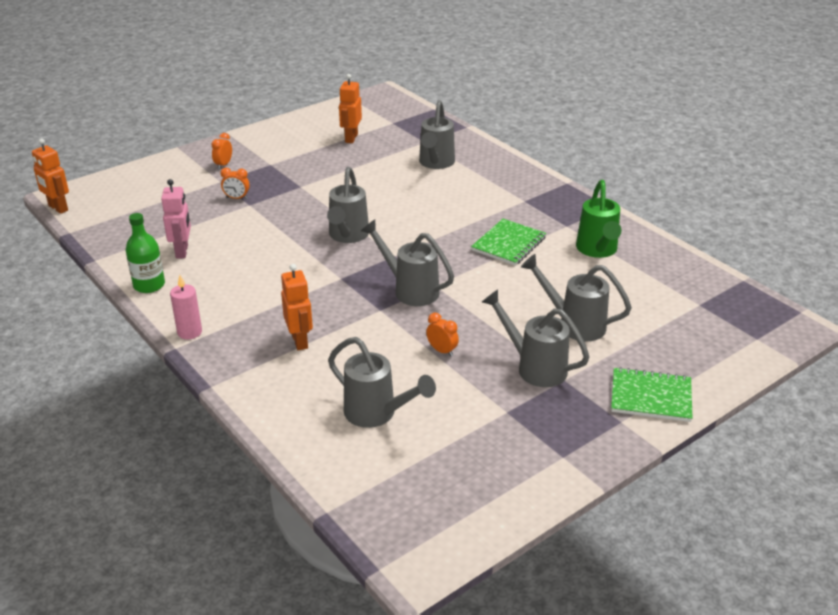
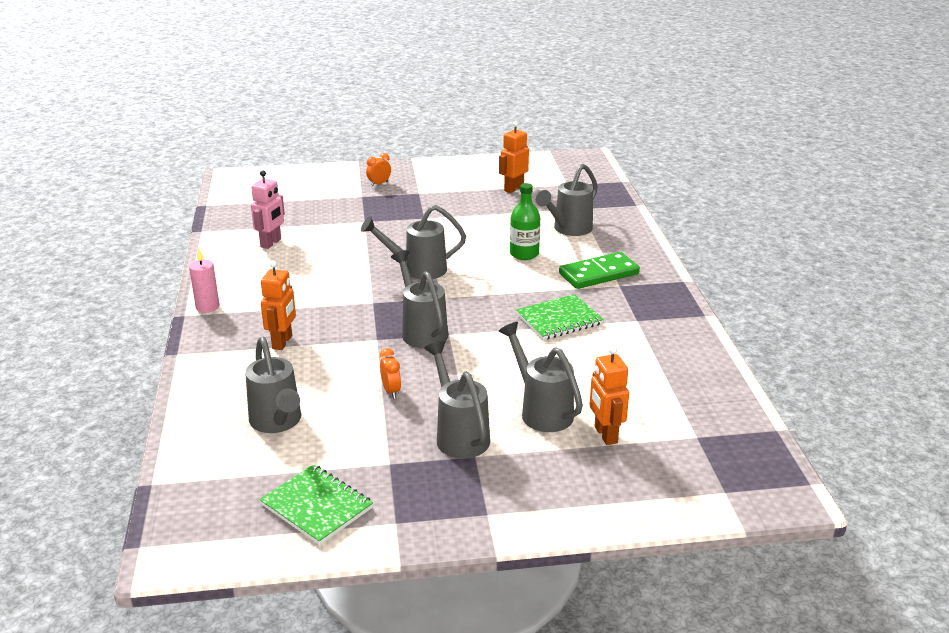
camera: 30 degrees right, 5 degrees down
orange robot [32,138,69,214] -> orange robot moved to [590,346,629,445]
green bottle [125,213,165,293] -> green bottle moved to [510,183,540,260]
orange clock [220,168,250,199] -> none
grey watering can [327,167,369,243] -> grey watering can turned 45 degrees clockwise [361,205,466,279]
green watering can [576,180,622,258] -> none
green notebook [611,367,693,422] -> green notebook moved to [259,464,373,545]
none -> green domino [559,252,640,289]

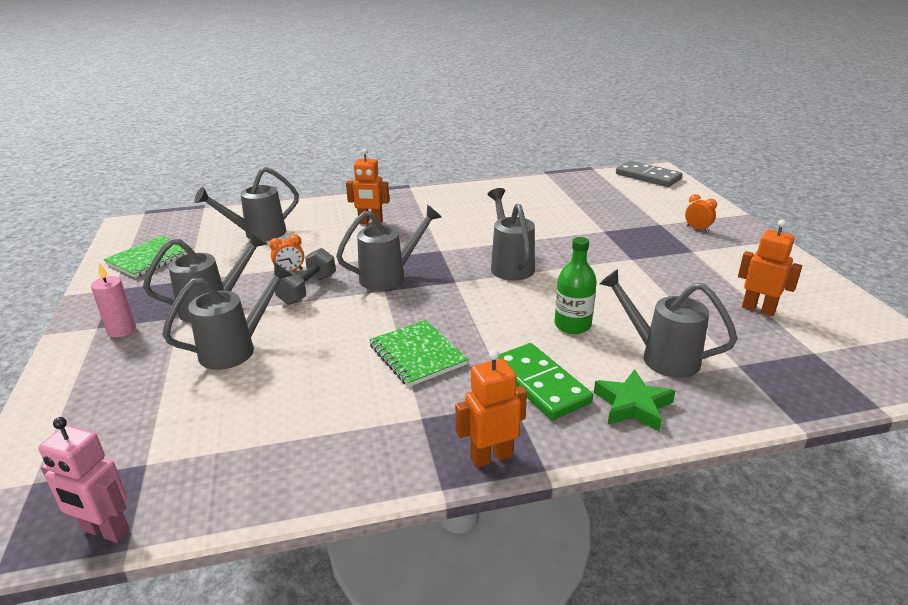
camera: 85 degrees right, 0 degrees up
pink candle [189,248,219,313] -> pink candle moved to [91,263,136,338]
pink robot [251,170,285,249] -> pink robot moved to [38,417,130,543]
orange robot [590,346,629,445] -> orange robot moved to [455,349,527,468]
none -> grey dumbbell [275,248,336,305]
none -> green star [594,369,675,432]
none -> grey domino [616,160,683,187]

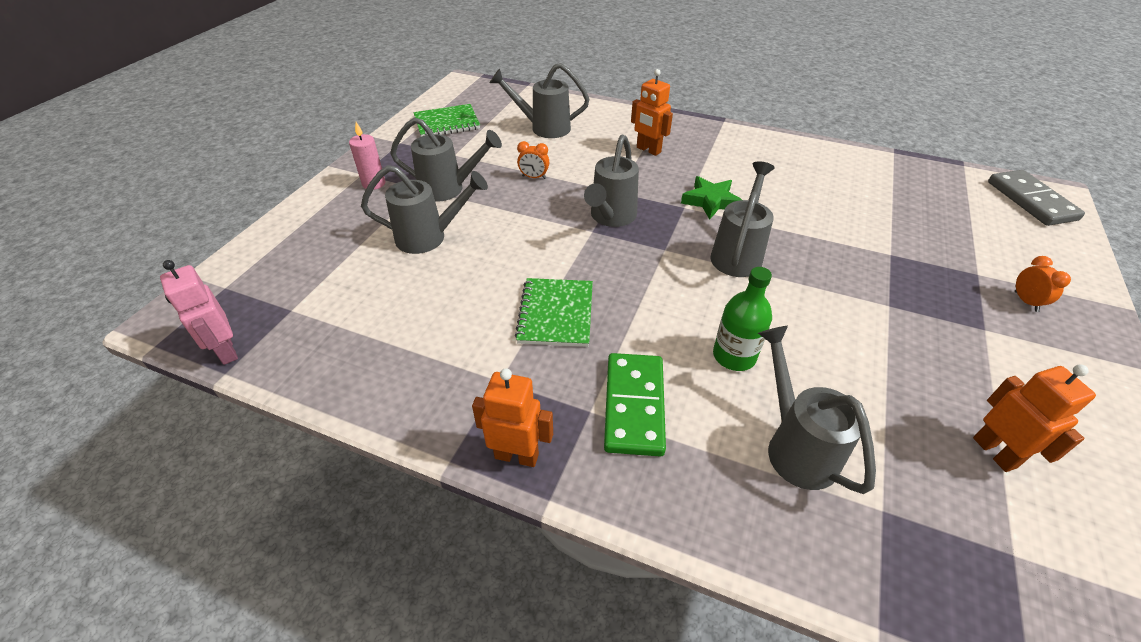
camera: 35 degrees right, 15 degrees up
grey dumbbell [275,248,336,305] -> none
grey watering can [336,205,442,291] -> grey watering can turned 105 degrees clockwise [584,135,639,227]
green star [594,369,675,432] -> green star moved to [681,176,742,219]

